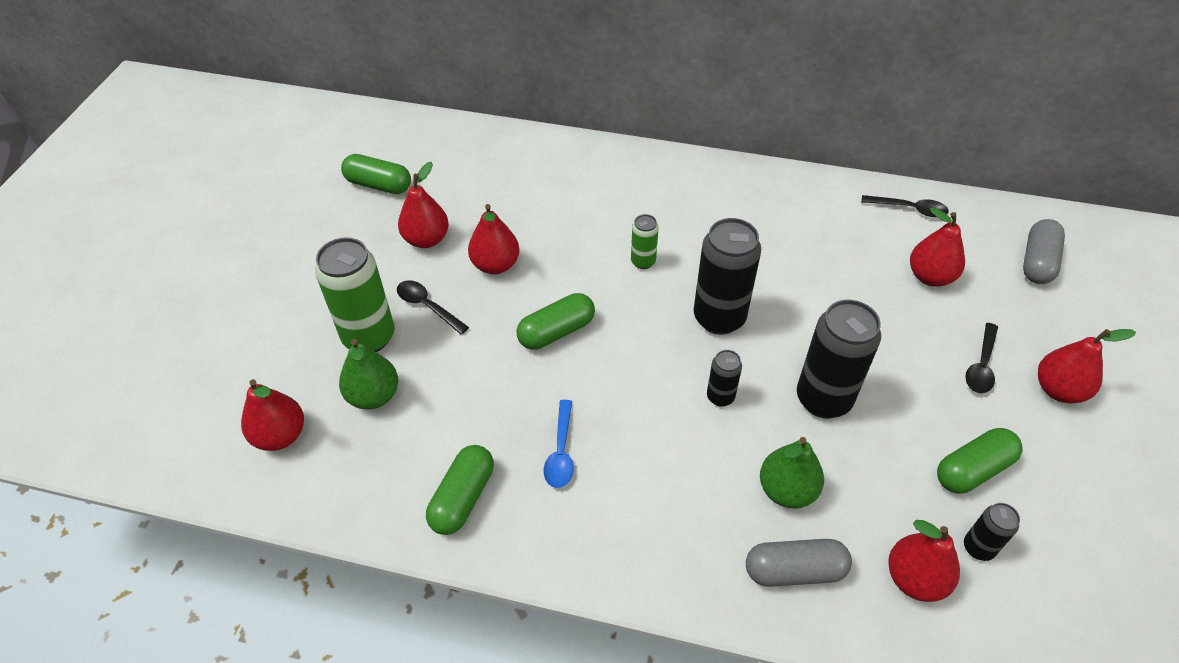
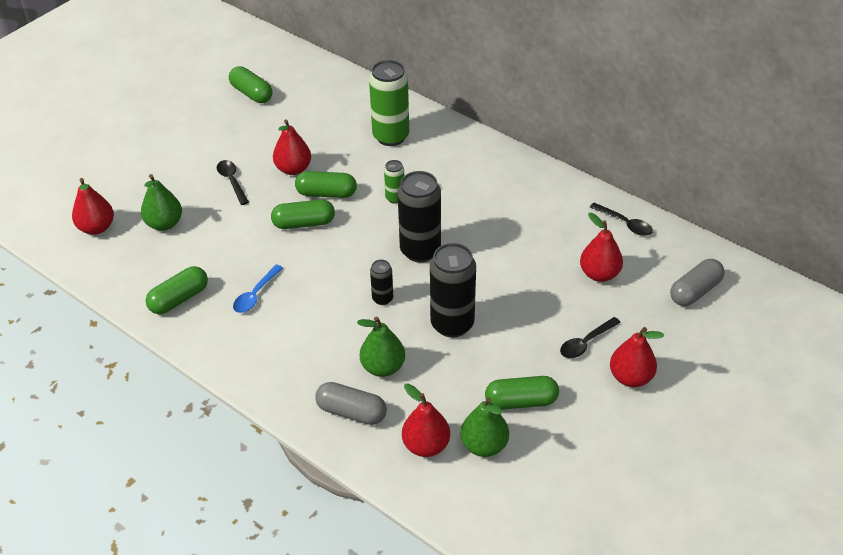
camera: 25 degrees right, 5 degrees down
green can [315,237,395,352] -> green can moved to [369,60,409,146]
red pear [398,162,449,248] -> none
black can [964,503,1020,561] -> green pear [460,397,509,457]
none -> green capsule [295,171,357,198]

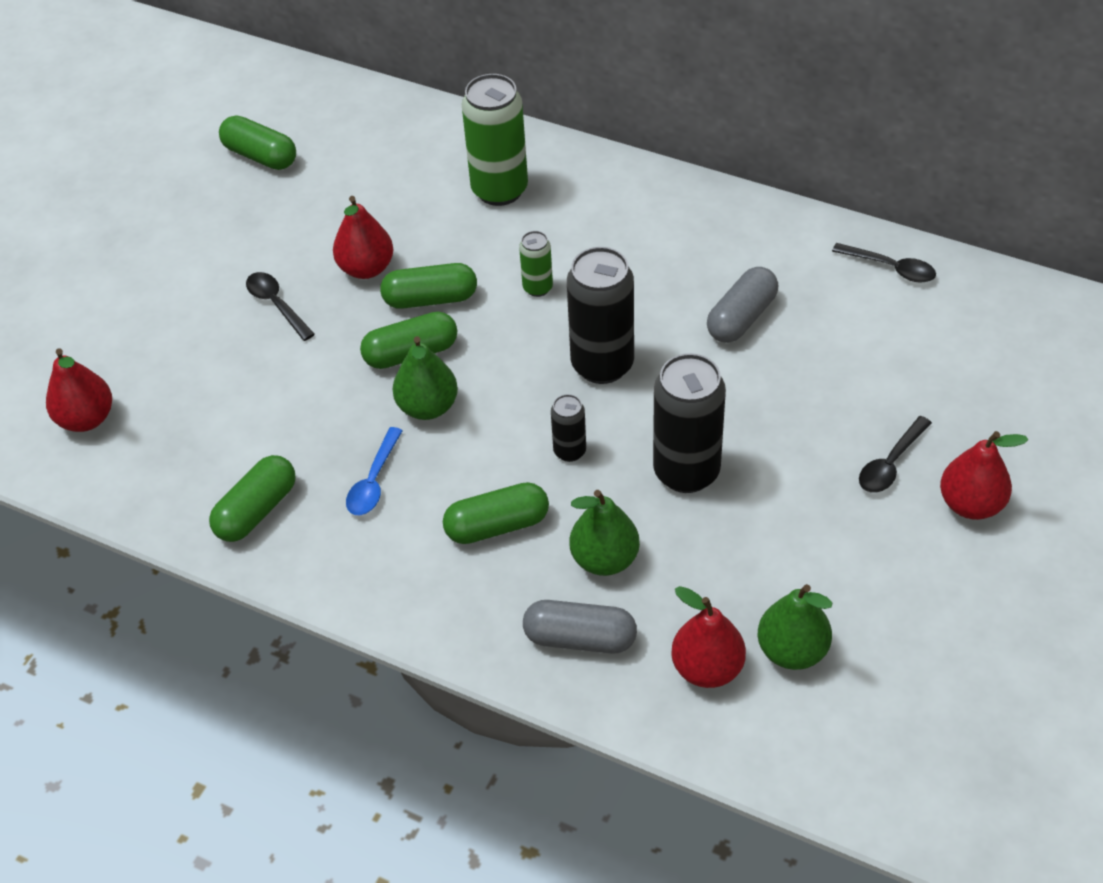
camera: 10 degrees left, 5 degrees up
green pear [141,174,182,231] -> green pear moved to [393,336,458,420]
green capsule [485,376,559,410] -> green capsule moved to [443,482,549,544]
red pear [580,213,623,282] -> none
grey capsule [670,259,725,306] -> grey capsule moved to [707,267,778,343]

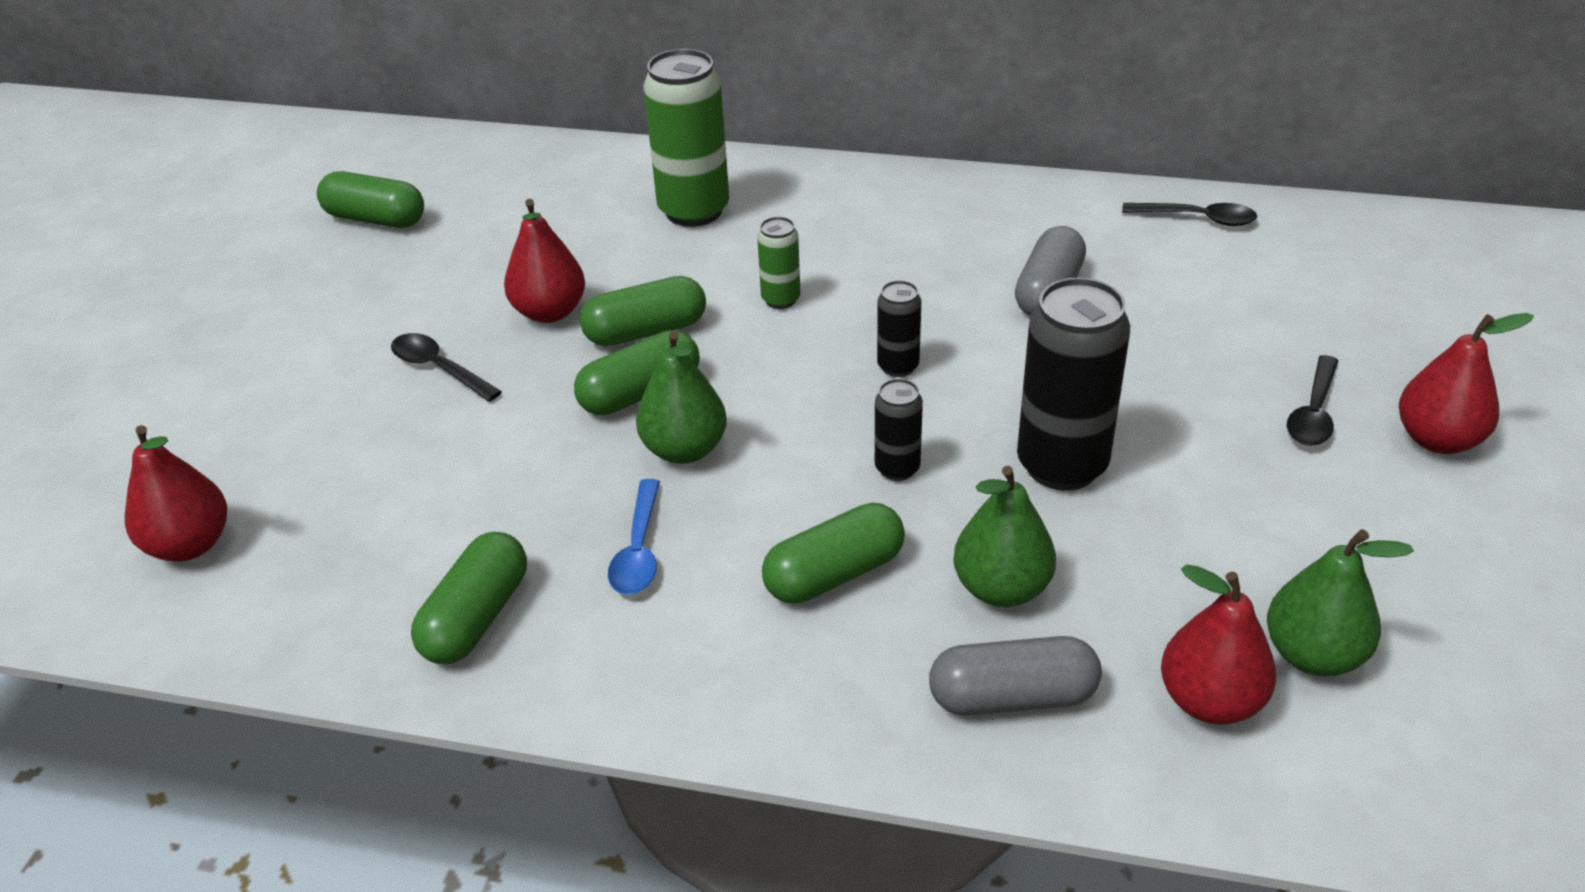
camera: 15 degrees left, 10 degrees down
black can [567,247,634,384] -> black can [877,280,921,377], size x0.50

